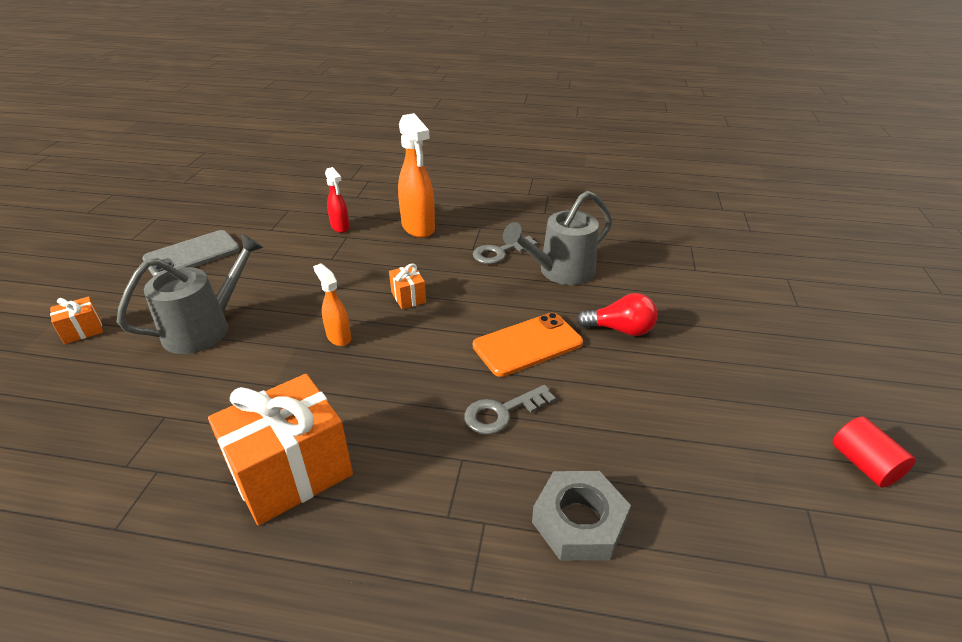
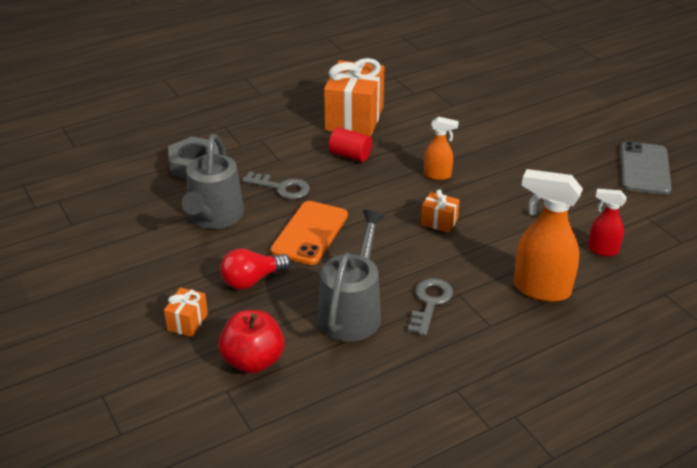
camera: 140 degrees right, 0 degrees up
orange gift [50,296,103,344] -> orange gift moved to [164,288,208,337]
grey watering can [117,234,264,354] -> grey watering can moved to [182,134,244,229]
grey key [464,385,556,435] -> grey key turned 90 degrees clockwise [242,172,310,199]
red cylinder [833,416,916,488] -> red cylinder moved to [329,127,372,162]
none -> red apple [218,310,284,374]

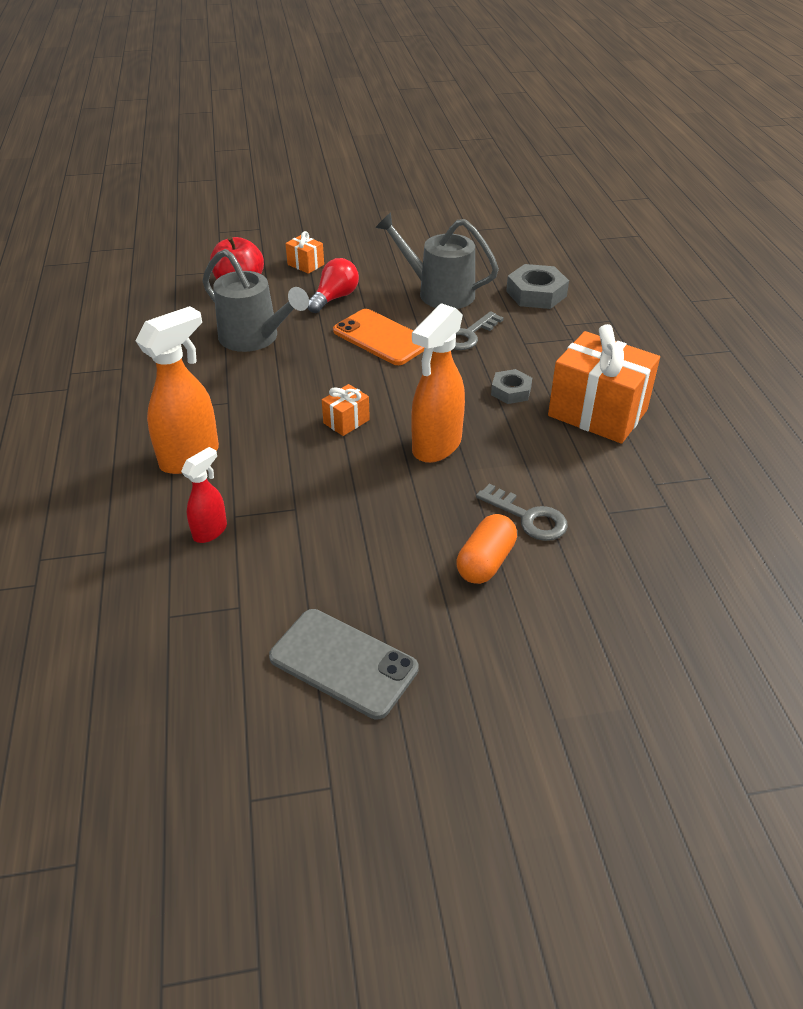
camera: 110 degrees right, 5 degrees up
red light bulb [220,248,291,290] -> red light bulb turned 45 degrees clockwise [308,258,359,313]
red cylinder [329,127,372,162] -> grey nut [491,369,532,404]
grey key [408,278,453,336] -> grey key moved to [476,484,568,541]
orange spray bottle [424,117,459,180] -> orange spray bottle [411,303,465,463], size x1.80
none -> orange capsule [457,514,517,584]

